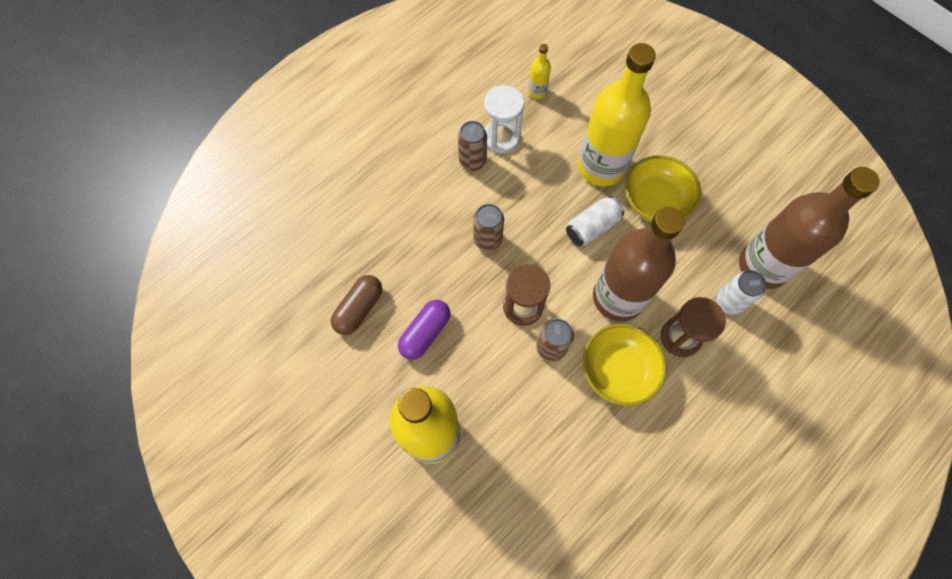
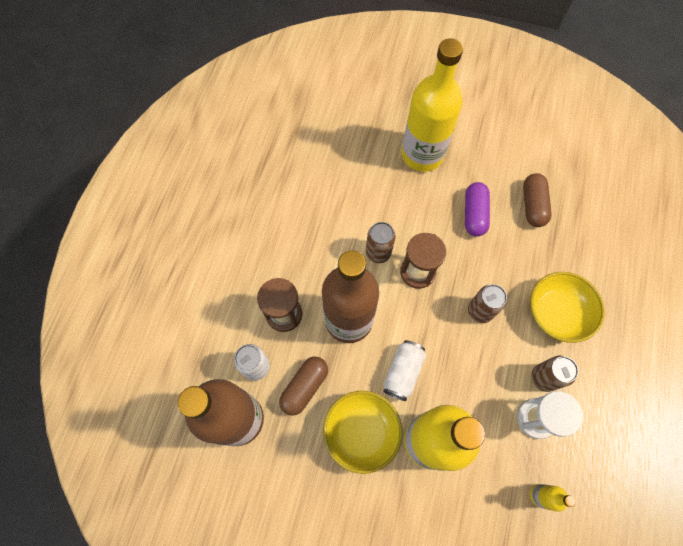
camera: 150 degrees right, 0 degrees up
yellow bowl [583,324,667,406] -> yellow bowl moved to [530,272,605,343]
none -> brown capsule [279,357,328,416]

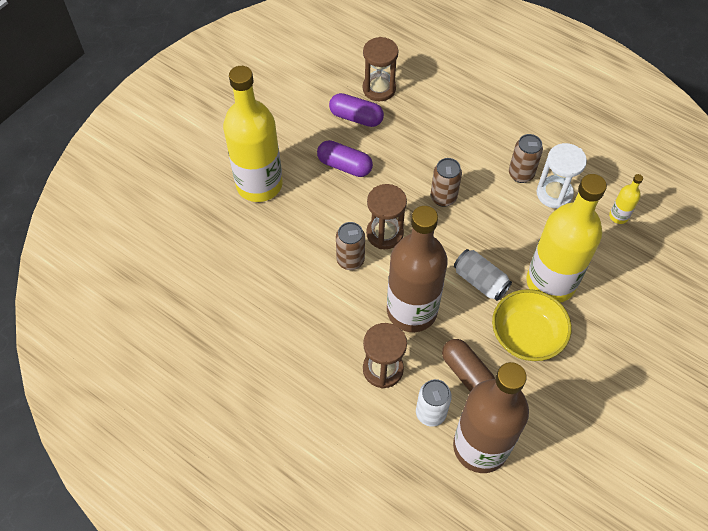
camera: 70 degrees left, 10 degrees down
brown capsule [523,173,552,227] -> purple capsule [329,93,384,127]
yellow bowl [530,272,605,343] -> none
none -> brown hourglass [363,37,399,101]

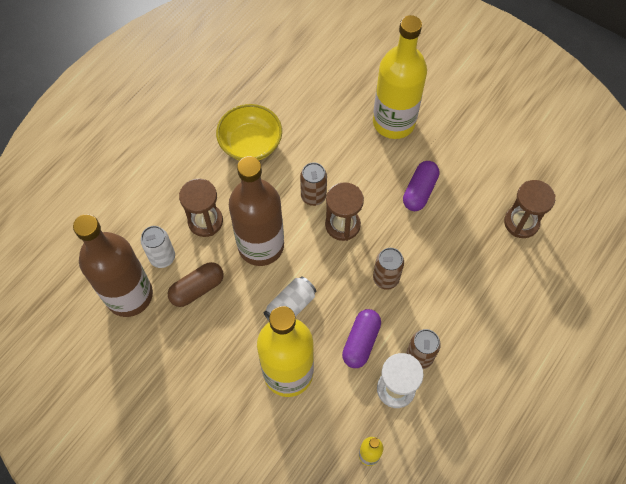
camera: 90 degrees right, 5 degrees up
purple capsule [329,93,384,127] -> purple capsule moved to [342,309,381,368]
yellow bowl [492,289,572,361] -> yellow bowl moved to [216,104,282,161]

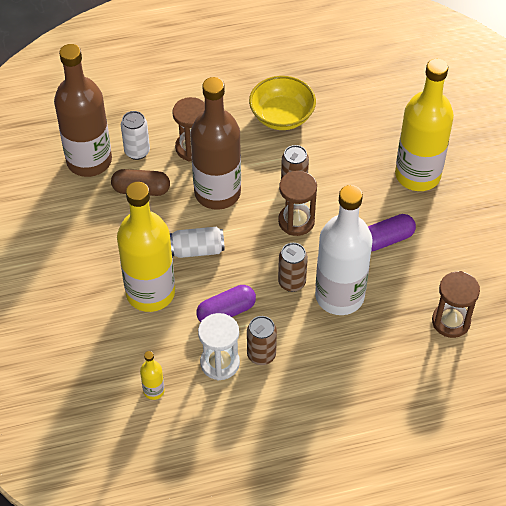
camera: 40 degrees right, 10 degrees down
none -> white bottle [315,185,372,315]

